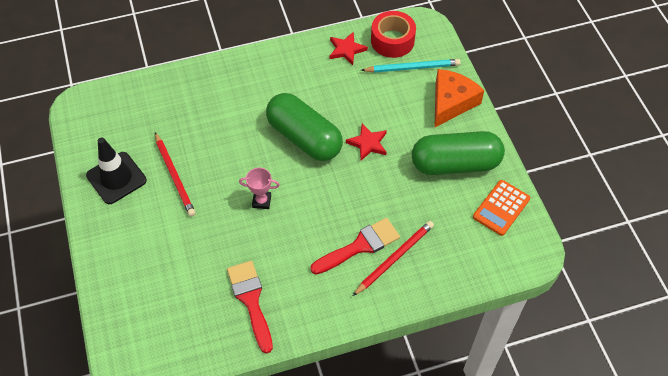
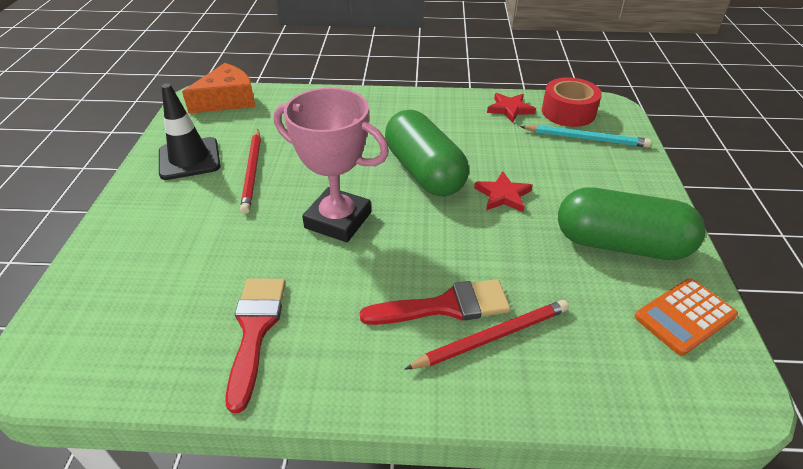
camera: 20 degrees right, 15 degrees down
pink trophy [239,168,280,209] -> pink trophy [274,88,389,242], size x2.14
orange cheese [434,69,484,128] -> orange cheese moved to [182,63,256,114]

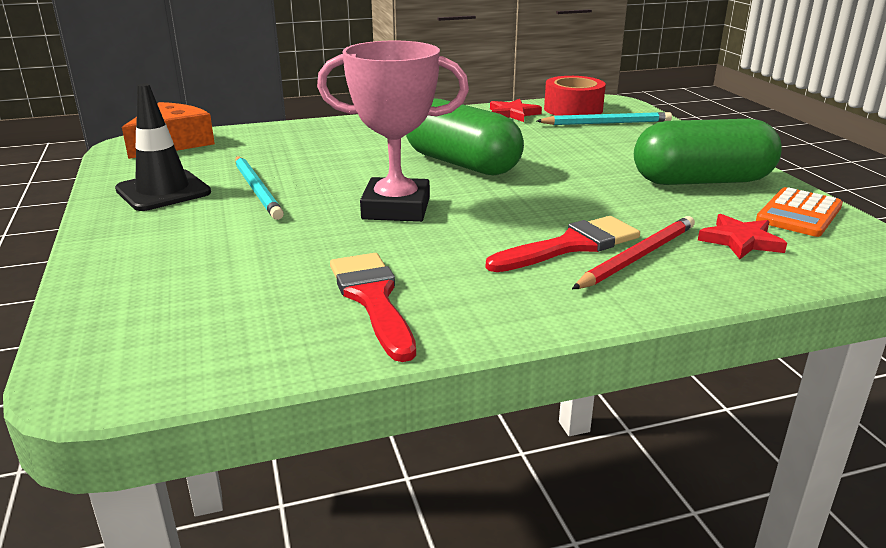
camera: 20 degrees left, 15 degrees down
red pencil [240,129,261,214] -> turquoise pencil [236,156,284,220]
red star [474,171,533,212] -> red star moved to [698,214,787,259]

